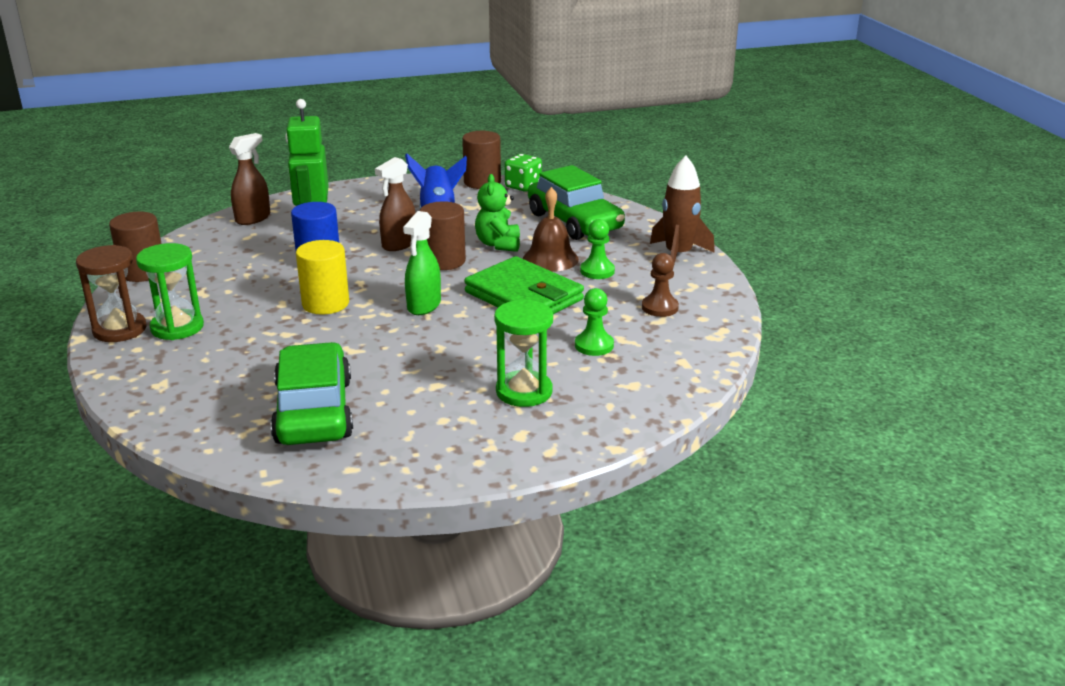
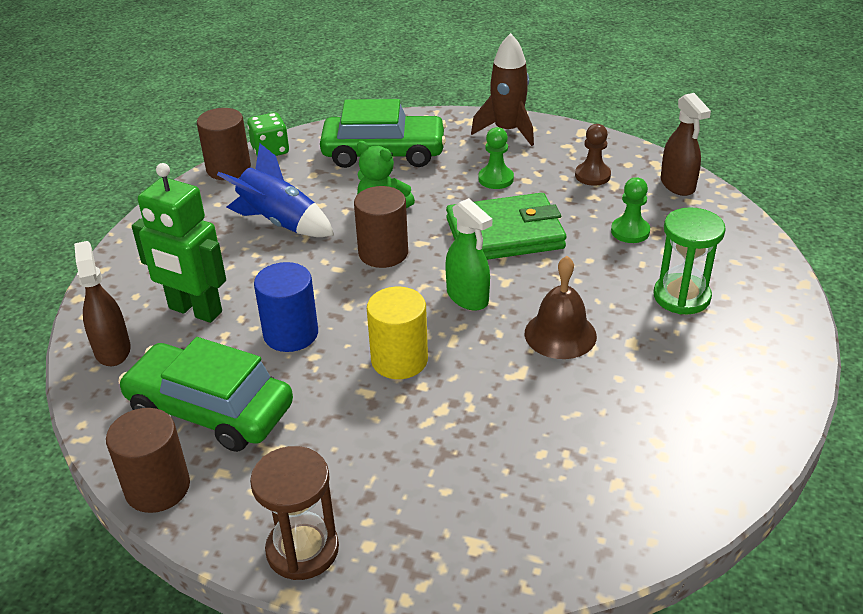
camera: 55 degrees left, 10 degrees up
green hourglass [136,243,204,340] -> none
green car [270,342,353,445] -> green car moved to [118,337,293,452]
brown spray bottle [375,157,416,251] -> brown spray bottle moved to [661,93,711,196]
brown bell [523,187,579,272] -> brown bell moved to [525,256,597,359]

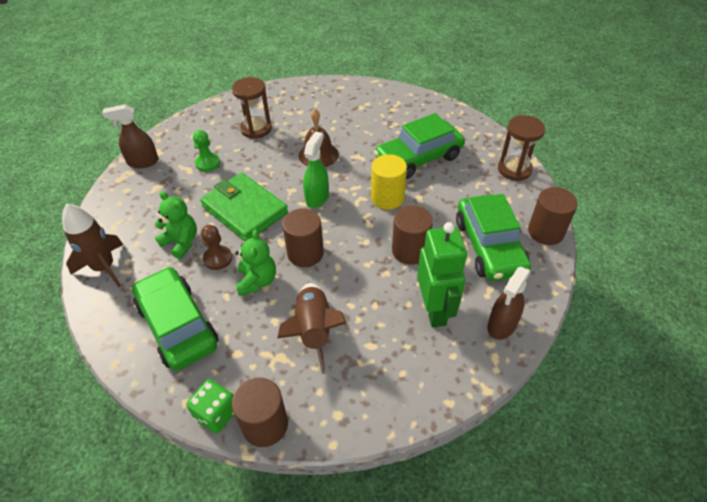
camera: 125 degrees left, 10 degrees up
blue rocket [217,143,334,237] -> brown rocket [277,283,347,374]
blue cylinder [254,262,318,352] -> brown cylinder [392,206,433,265]
green pawn [478,127,514,189] -> green teddy bear [155,191,197,259]
brown pawn [575,124,611,186] -> brown pawn moved to [201,225,232,270]
green hourglass [654,207,726,314] -> brown hourglass [232,77,272,139]
brown spray bottle [661,93,711,196] -> brown spray bottle turned 135 degrees counterclockwise [102,104,159,168]
none -> green car [374,113,465,179]

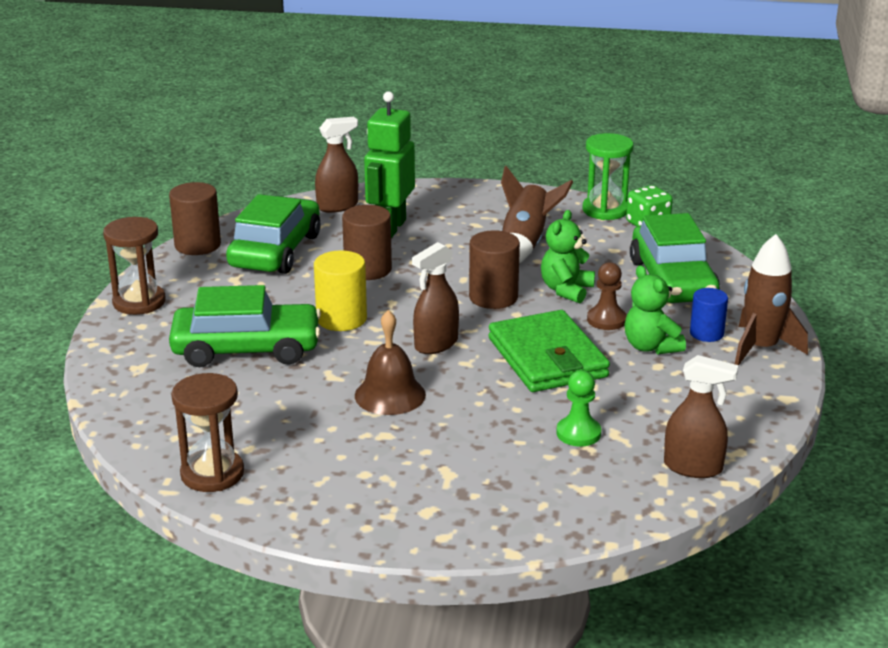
camera: 155 degrees left, 20 degrees down
brown hourglass [232,77,272,139] -> brown hourglass moved to [171,373,244,492]
brown cylinder [232,378,288,447] -> green hourglass [583,133,634,220]
green spray bottle [303,131,329,208] -> brown spray bottle [412,242,459,354]
none -> blue cylinder [690,288,728,342]

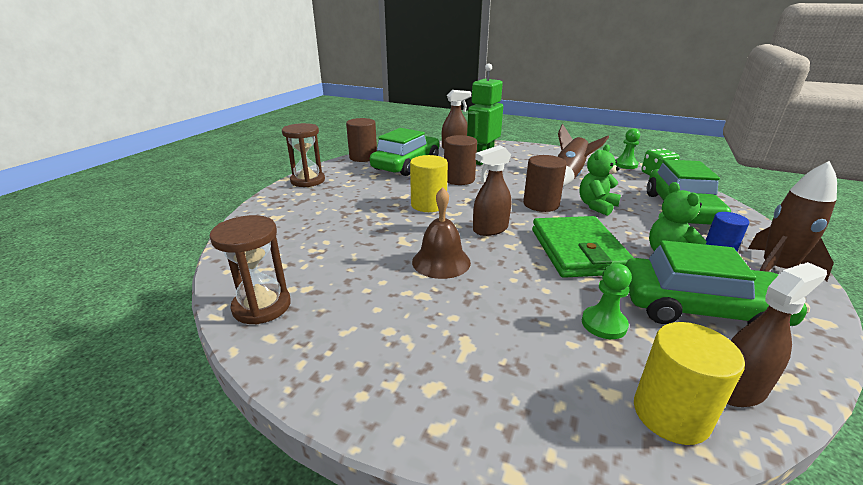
camera: 15 degrees right, 0 degrees up
green car [169,285,321,367] -> green car moved to [625,240,810,326]
green hourglass [583,133,634,220] -> green pawn [615,128,640,169]
brown pawn [587,262,627,330] -> none
brown spray bottle [664,355,738,478] -> brown spray bottle turned 60 degrees counterclockwise [727,262,827,407]
none -> yellow cylinder [634,322,745,445]

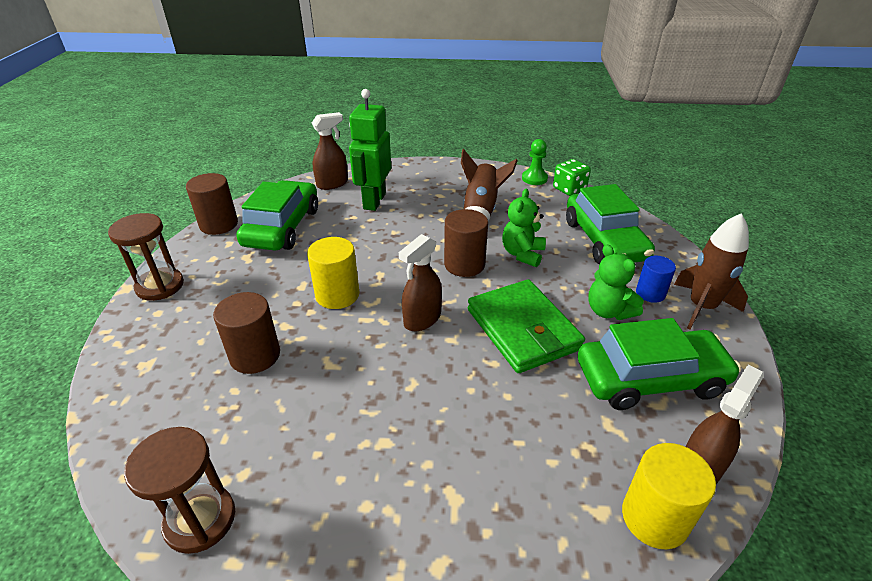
camera: 20 degrees left, 10 degrees up
brown bell [412,187,471,279] -> none
brown cylinder [444,135,477,185] -> brown cylinder moved to [213,292,280,374]
green pawn [582,263,632,339] -> none

